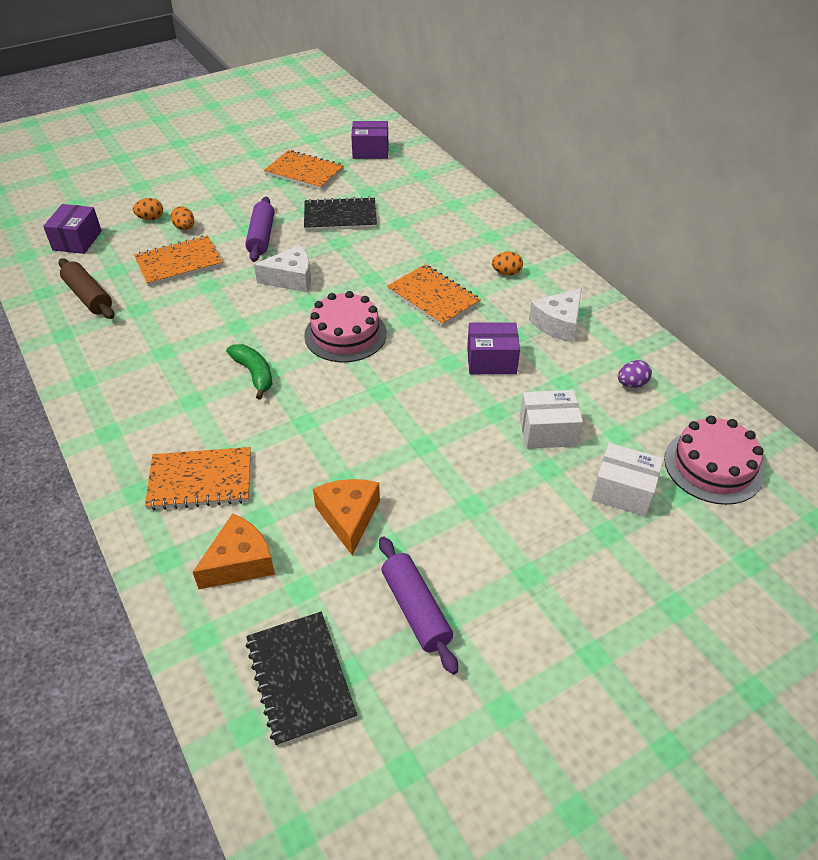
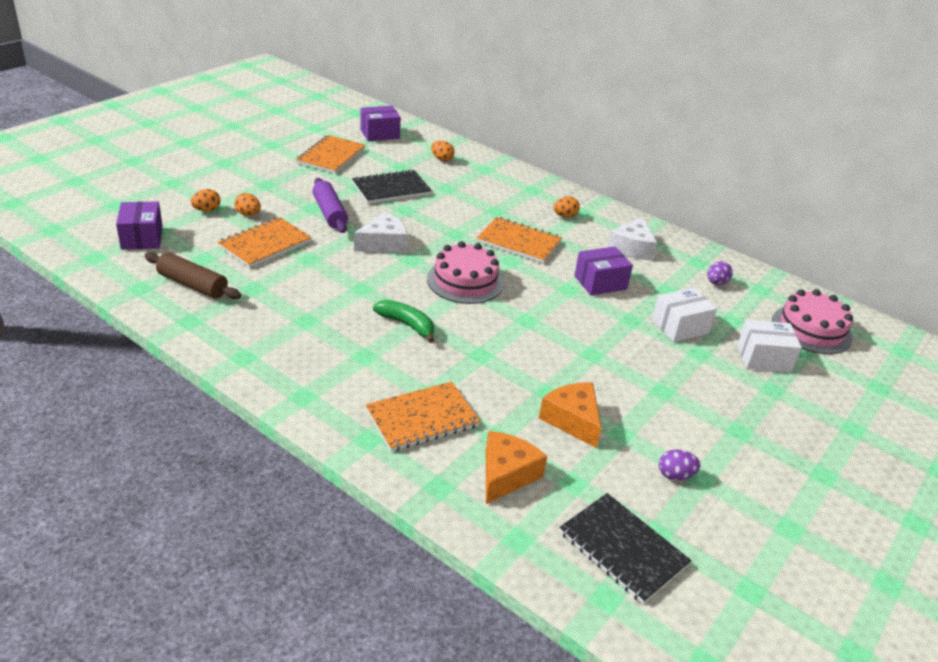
camera: 25 degrees left, 10 degrees down
orange notebook [264,150,344,190] -> orange notebook turned 75 degrees counterclockwise [296,135,365,174]
purple rolling pin [379,536,458,674] -> purple egg [659,449,700,480]
none -> orange egg [431,140,455,161]

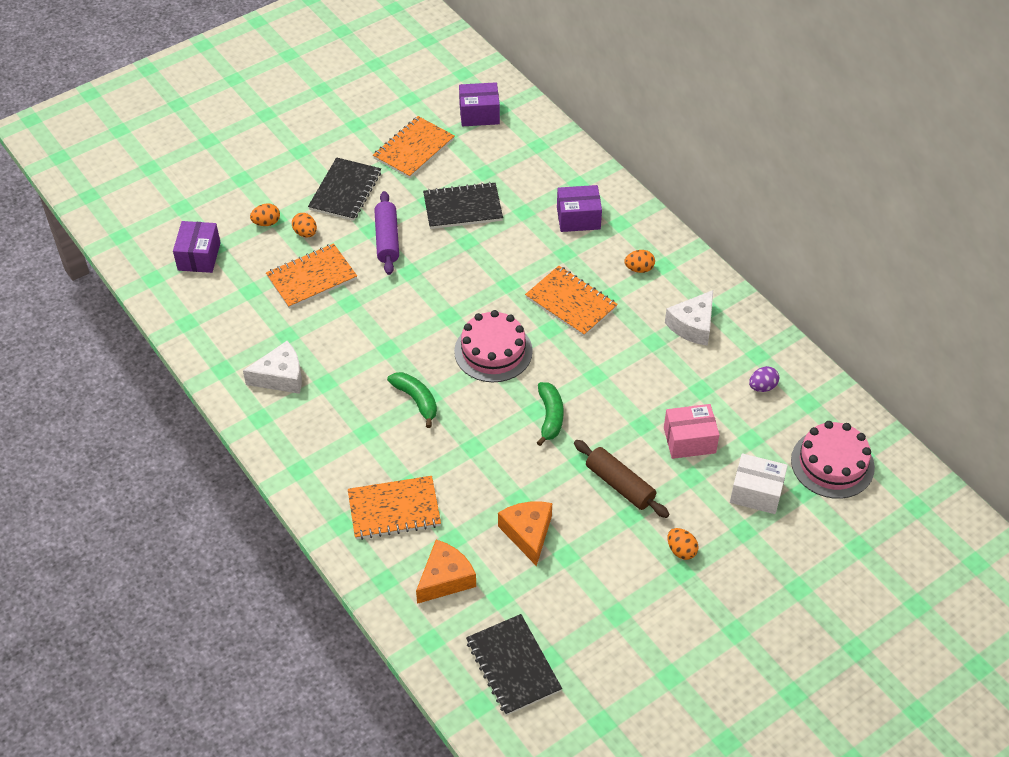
camera: 20 degrees right, 15 degrees up
brown rolling pin [145,252,241,299] -> brown rolling pin moved to [574,440,669,518]
white cheese [354,212,408,253] -> white cheese moved to [243,341,302,394]
orange egg [431,140,455,161] -> orange egg moved to [668,528,698,560]
purple box [574,246,633,295] -> purple box moved to [557,185,602,232]
white box [652,288,717,342] -> pink box [664,404,719,459]
purple egg [659,449,700,480] -> none
none -> black notebook [308,157,381,221]
none -> green banana [536,382,563,446]

